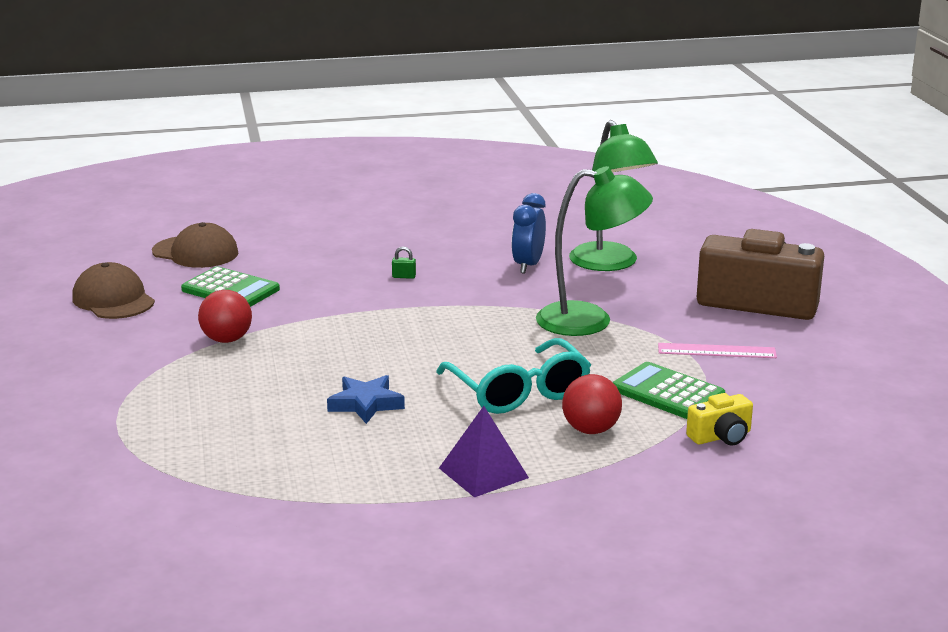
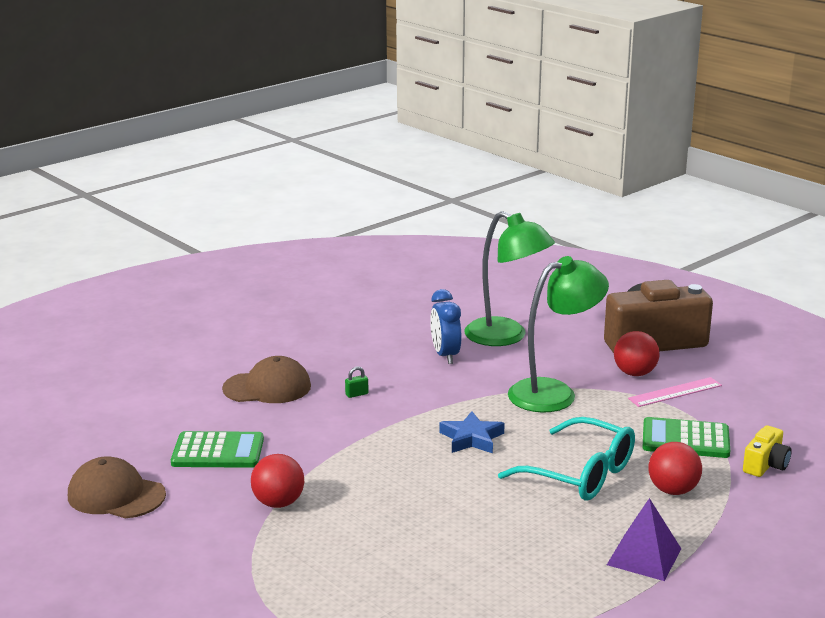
camera: 30 degrees left, 0 degrees up
brown cap [152,222,238,268] -> brown cap moved to [222,356,311,403]
blue star [327,375,405,424] -> blue star moved to [439,411,505,453]
none -> red ball [614,331,659,376]

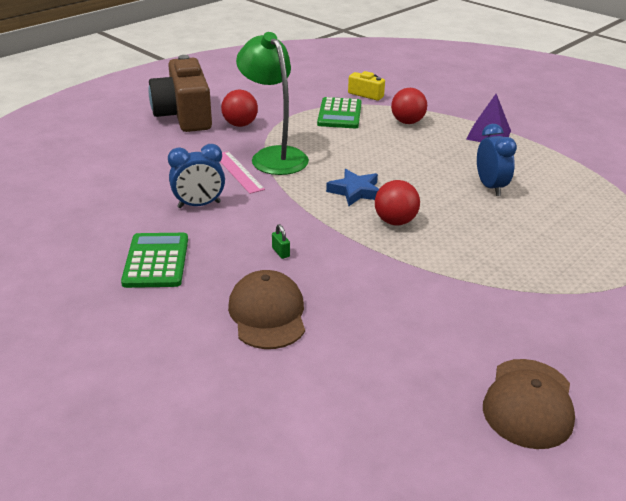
camera: 95 degrees left, 10 degrees up
green calculator [171,431,264,468] -> green calculator moved to [121,233,188,288]
red ball [251,454,304,508] -> red ball moved to [375,180,420,225]
green lamp [465,211,555,346] -> none
turquoise glasses [498,417,635,501] -> none
pink ruler [628,377,722,407] -> pink ruler moved to [220,151,265,194]
none -> blue clock [477,124,517,196]

